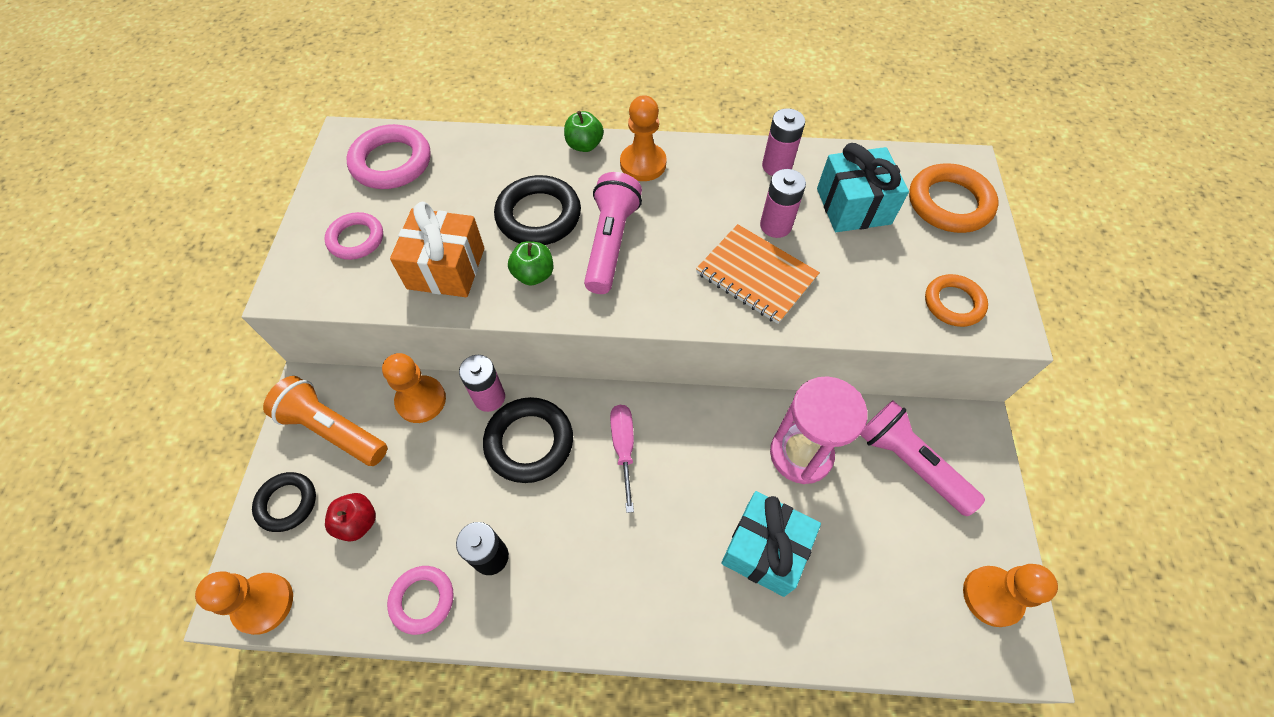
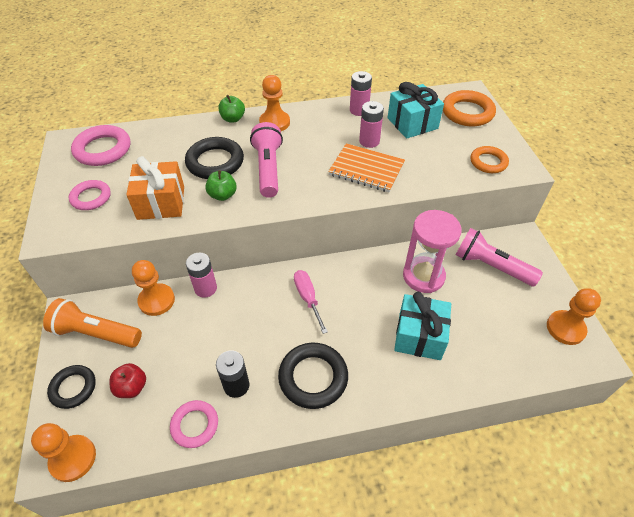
camera: 15 degrees left, 10 degrees down
black ring [483,397,573,483] -> black ring moved to [278,343,348,409]

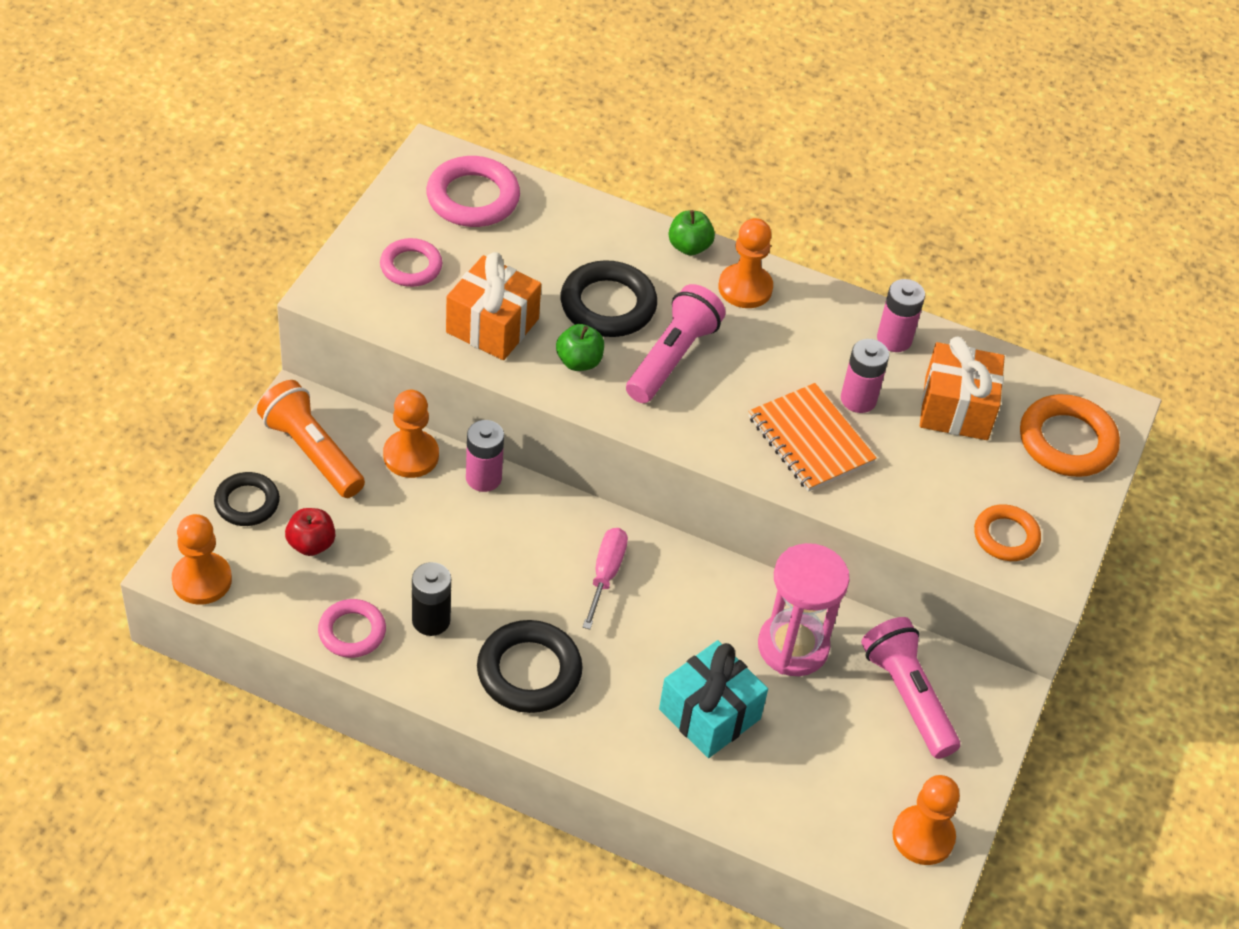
camera: 30 degrees right, 0 degrees up
turquoise gift [387,82,444,139] -> orange gift [920,337,1005,440]

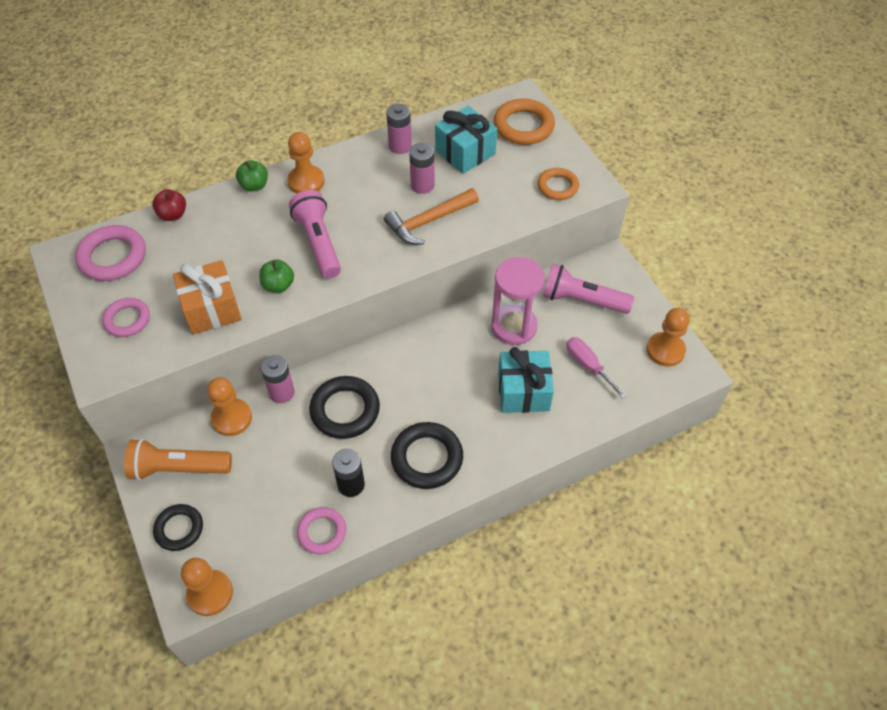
camera: 45 degrees left, 5 degrees up
red apple [285,508,335,556] -> red apple moved to [152,189,186,221]
black ring [561,260,657,337] -> black ring moved to [309,376,380,439]
pink screwdriver [582,528,628,629] -> pink screwdriver moved to [566,337,627,399]
orange notebook [748,383,877,492] -> orange hammer [384,188,479,245]
orange gift [920,337,1005,440] -> turquoise gift [435,106,497,174]

